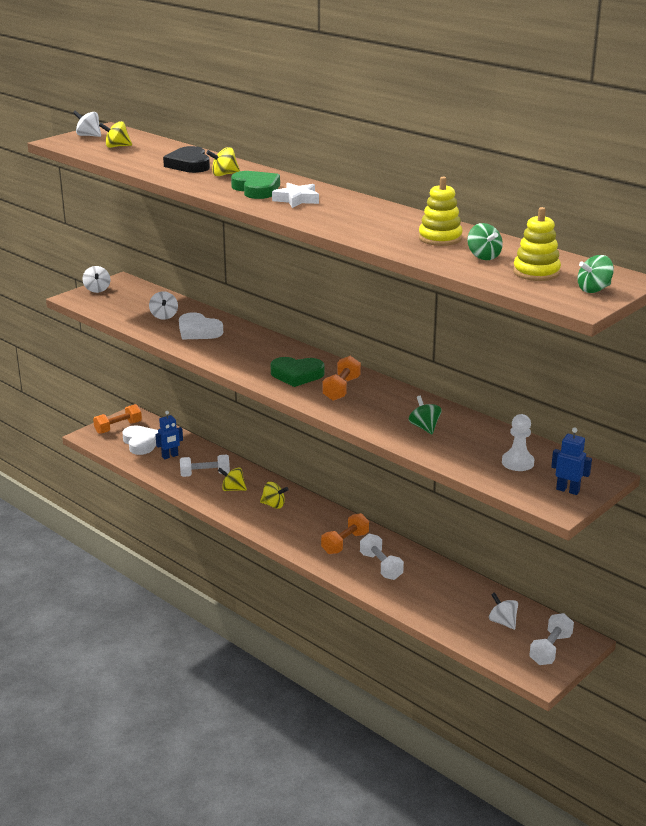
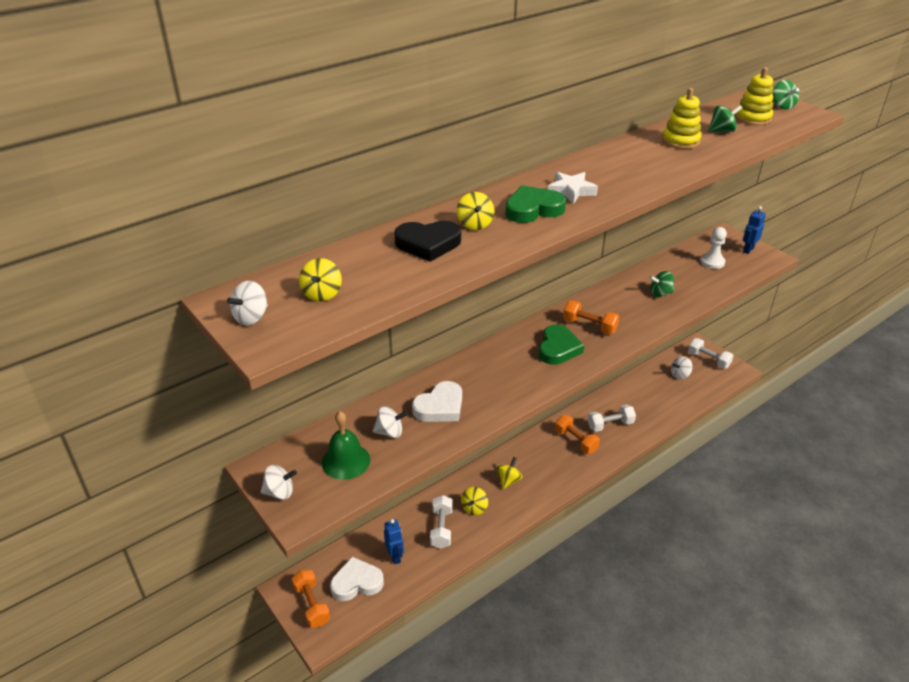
camera: 80 degrees left, 10 degrees up
none -> green bell [322,411,370,480]

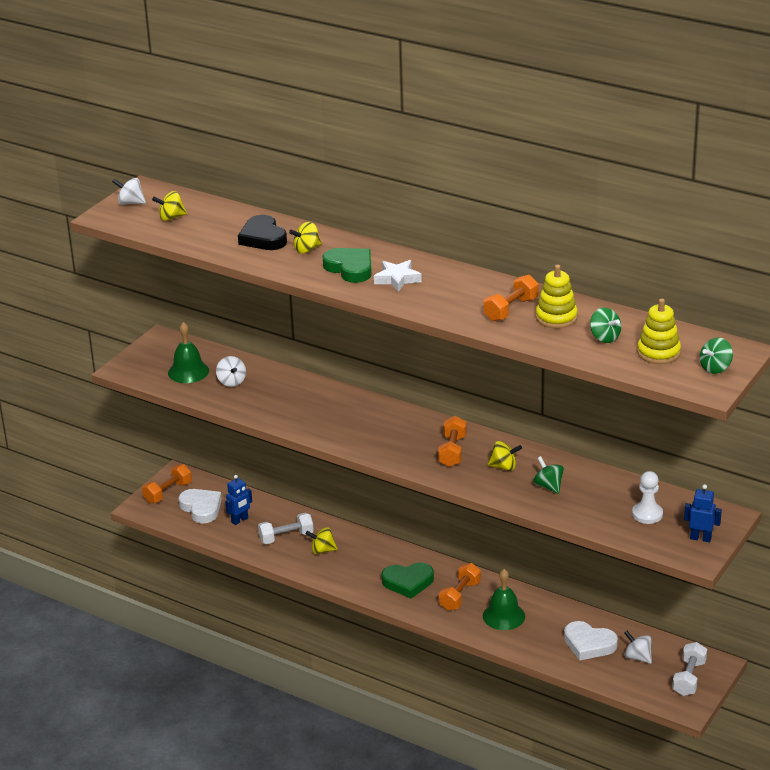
camera: 70 degrees right, 5 degrees down
white spinning top [261,465,297,500] -> none
white heart [412,381,462,422] -> white heart moved to [564,621,618,661]
yellow spinning top [497,457,522,490] -> yellow spinning top moved to [487,441,522,471]
green heart [539,325,584,365] -> green heart moved to [382,562,434,599]
white dumbbell [588,404,636,432] -> green bell [483,569,525,630]
none -> orange dumbbell [484,275,539,322]

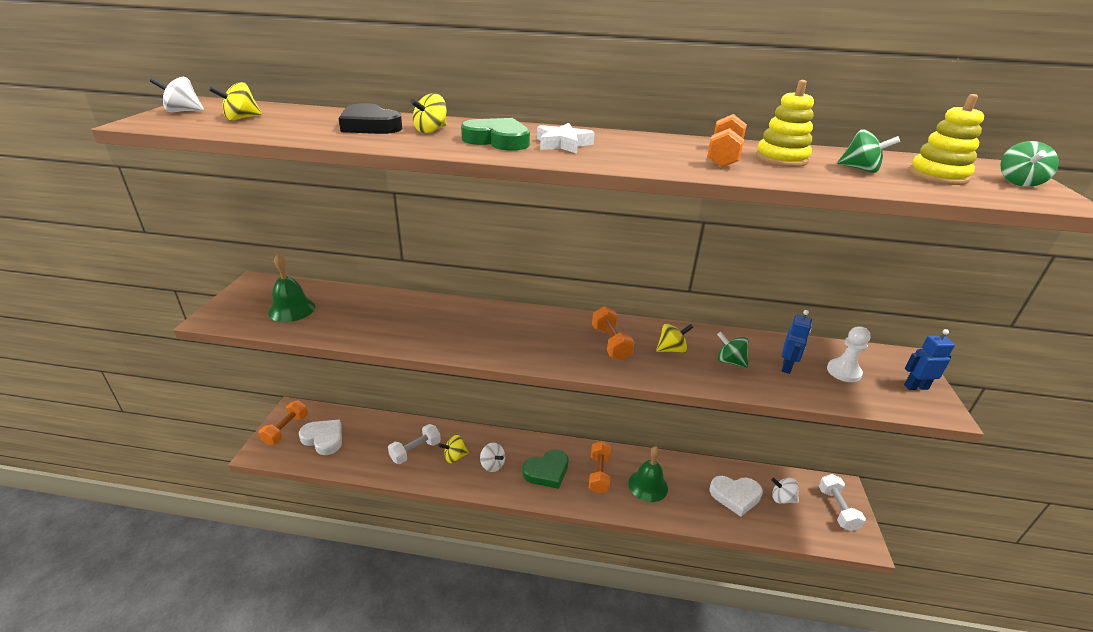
camera: 25 degrees left, 0 degrees up
white spinning top [216,356,246,387] -> white spinning top moved to [480,443,505,472]
blue robot [225,475,252,525] -> blue robot moved to [782,310,812,374]

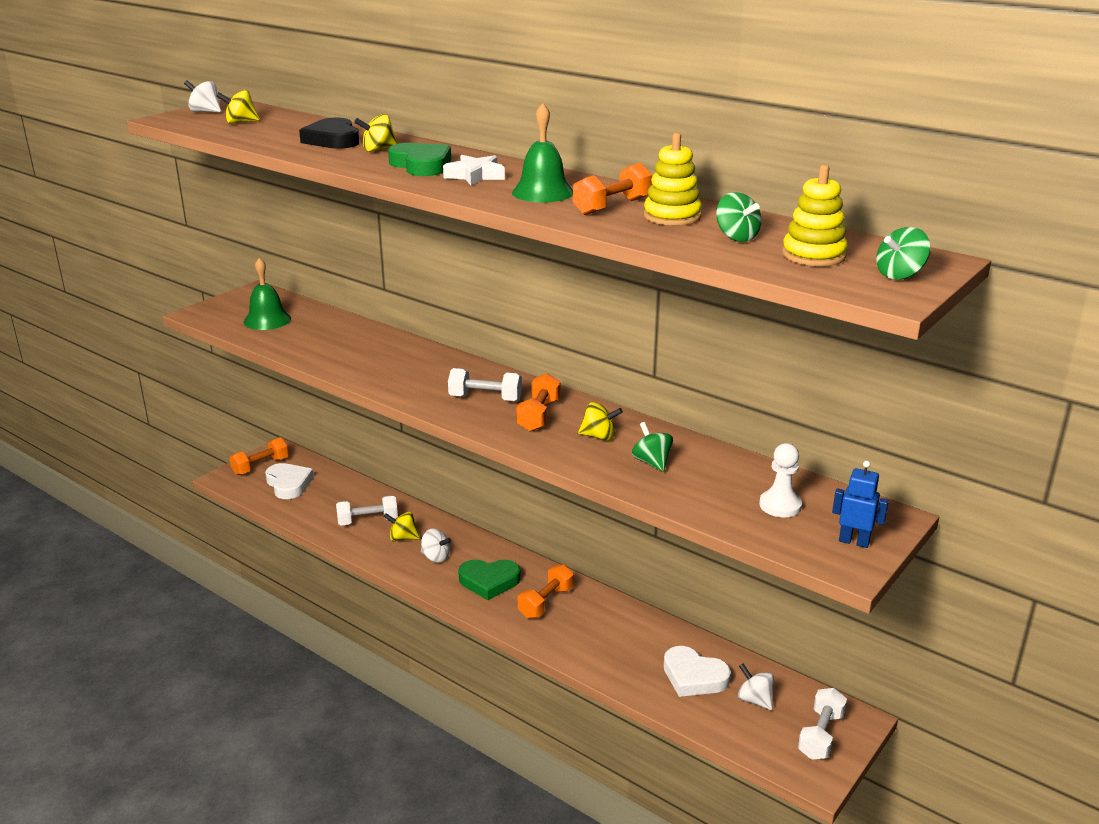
camera: 30 degrees right, 5 degrees down
white spinning top [480,443,505,472] -> white spinning top turned 45 degrees counterclockwise [421,529,451,563]
green bell [628,446,668,502] -> green bell moved to [512,103,573,202]
blue robot [782,310,812,374] -> none
none -> white dumbbell [448,368,522,402]

